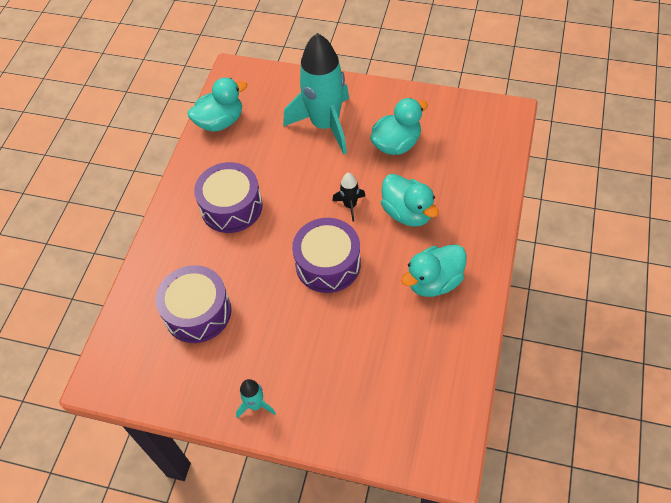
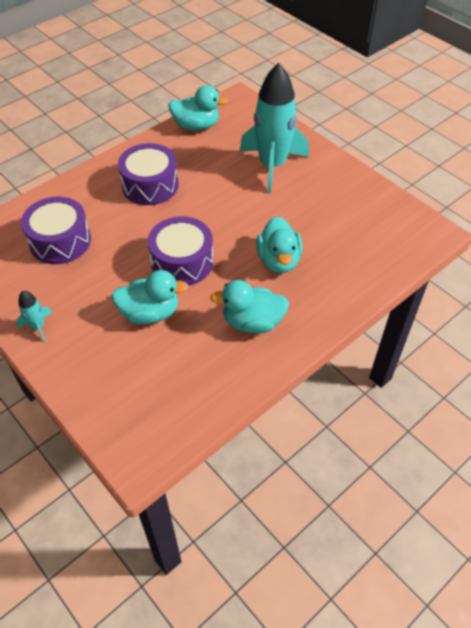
camera: 30 degrees right, 5 degrees down
black rocket [332,173,365,221] -> none
turquoise duck [370,98,428,155] -> turquoise duck moved to [111,270,189,324]

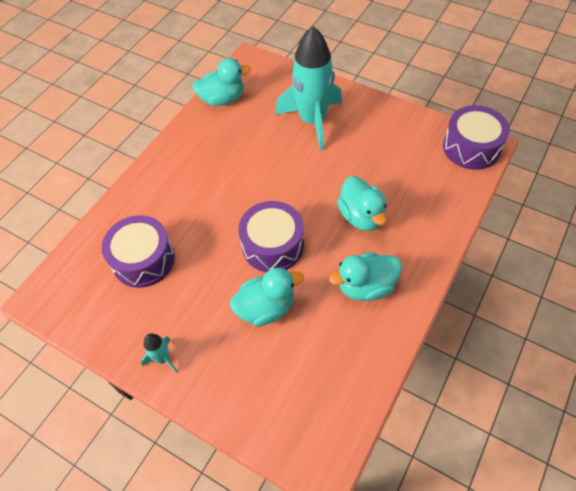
camera: 15 degrees left, 5 degrees up
purple drum [118,143,179,205] -> purple drum moved to [443,105,510,170]

